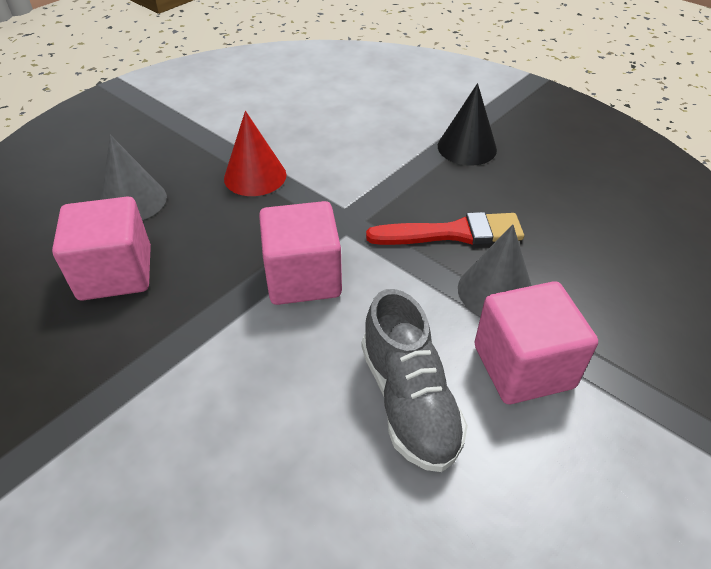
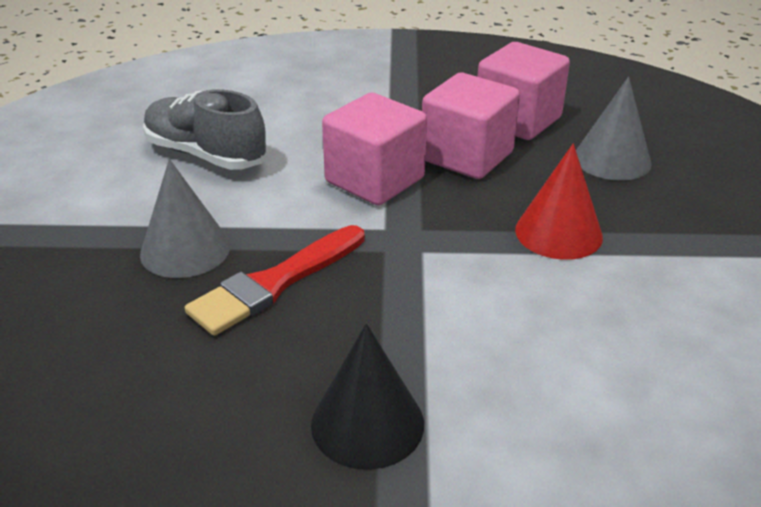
camera: 140 degrees right, 10 degrees down
pink cube [475,281,598,404] -> pink cube moved to [422,73,520,179]

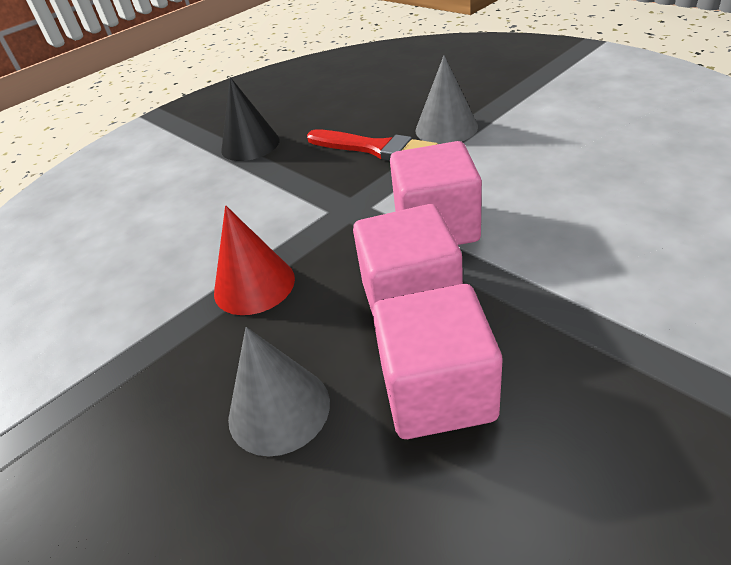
camera: 140 degrees right, 5 degrees up
grey shoe [143,89,267,170] -> none
red brush [185,225,365,336] -> red brush turned 120 degrees clockwise [307,130,438,161]

